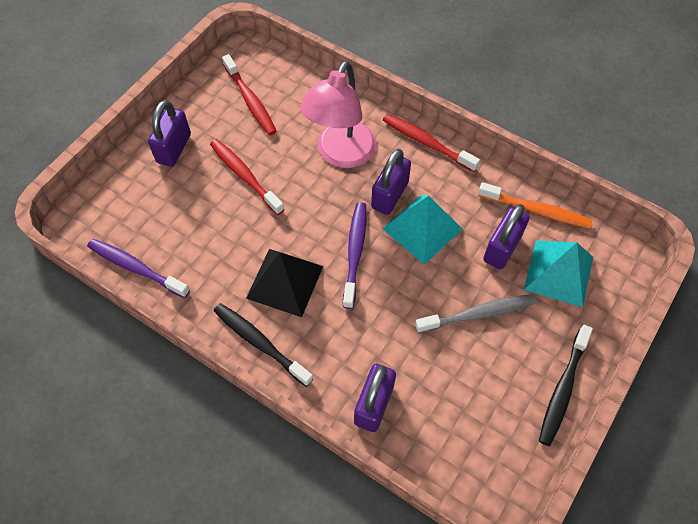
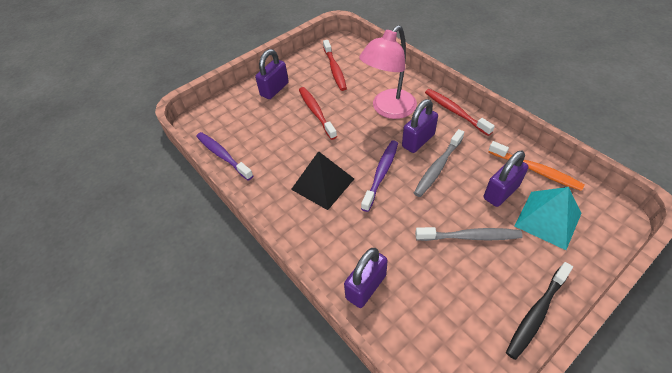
camera: 20 degrees right, 10 degrees down
black toothbrush [214,303,313,387] -> none
turquoise pyramid [382,195,463,265] -> grey toothbrush [414,129,464,197]

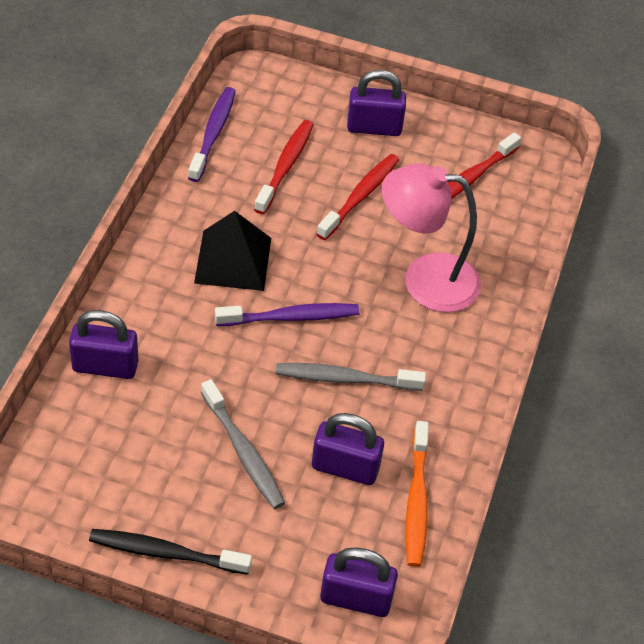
camera: 50 degrees right, 0 degrees up
purple padlock [402,99,438,153] -> purple padlock moved to [320,547,398,617]
red toothbrush [425,89,495,136] -> red toothbrush moved to [254,120,314,214]
turquoise pyramid [514,187,581,250] -> none

